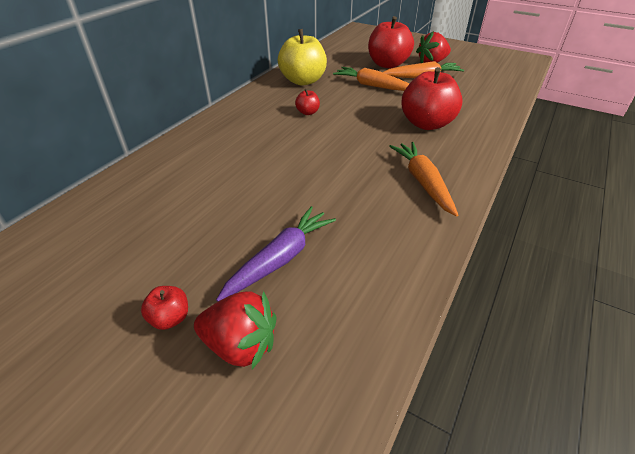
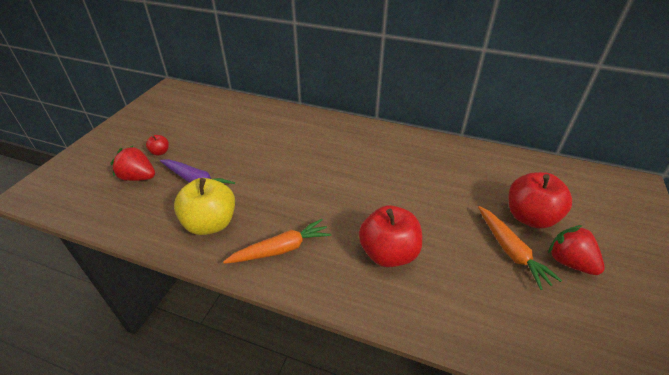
camera: 80 degrees right, 0 degrees up
red strawberry [194,291,277,369] -> red strawberry turned 105 degrees clockwise [110,146,155,181]
yellow apple [278,29,327,86] -> yellow apple moved to [174,178,235,235]
red apple [295,89,320,115] -> none
orange carrot [333,67,410,91] -> none

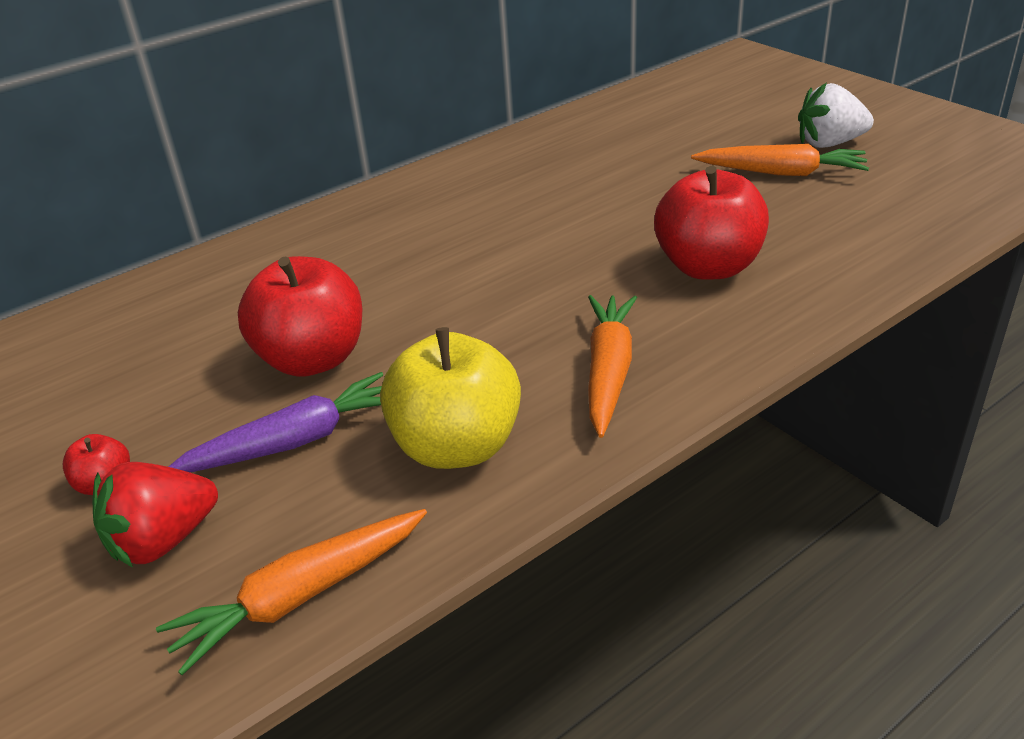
camera: 55 degrees left, 5 degrees down
red apple [509,172,572,228] -> red apple moved to [238,256,362,377]
red strawberry [548,225,605,275] -> white strawberry [798,83,874,148]
none -> orange carrot [156,509,427,675]

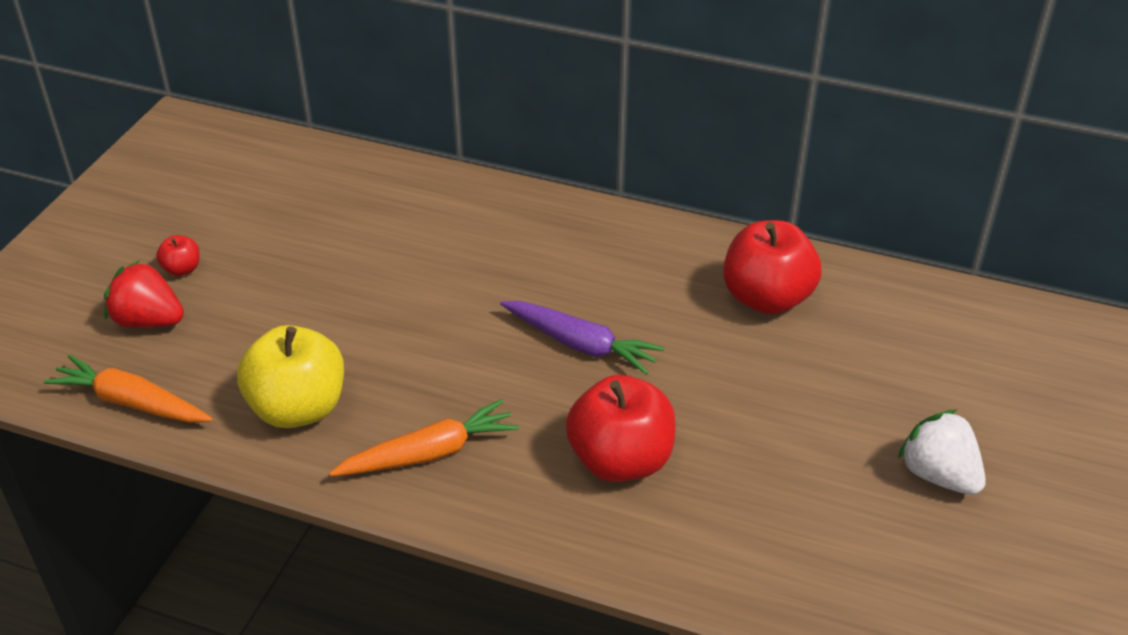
camera: 55 degrees right, 5 degrees up
purple carrot [168,372,383,472] -> purple carrot moved to [500,301,664,375]
red apple [238,256,362,377] -> red apple moved to [723,220,822,315]
orange carrot [691,144,869,176] -> none

